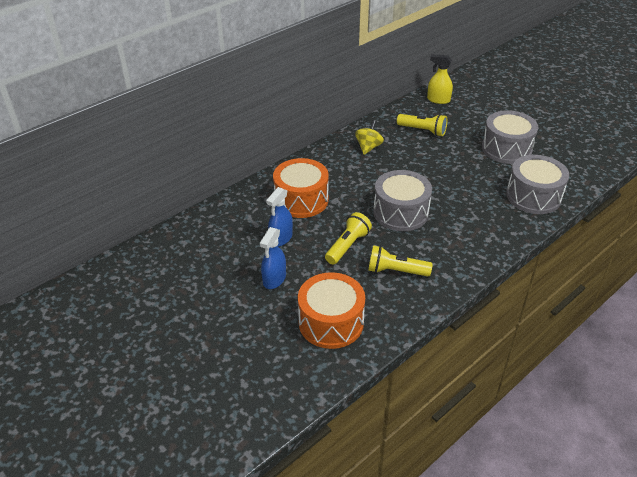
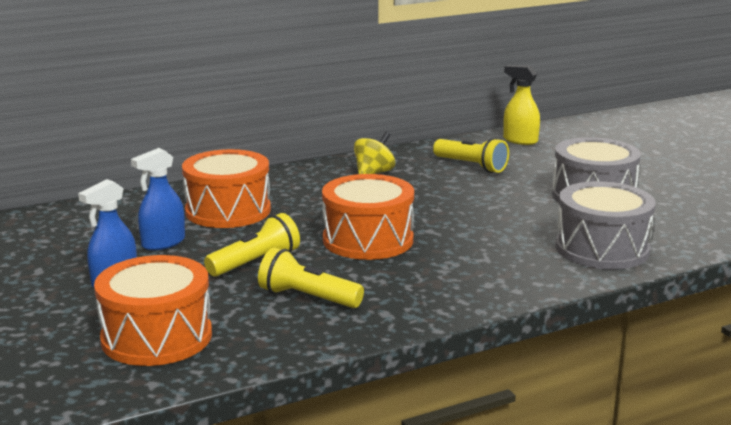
camera: 15 degrees right, 20 degrees down
grey drum [373,170,432,231] -> orange drum [322,174,414,260]

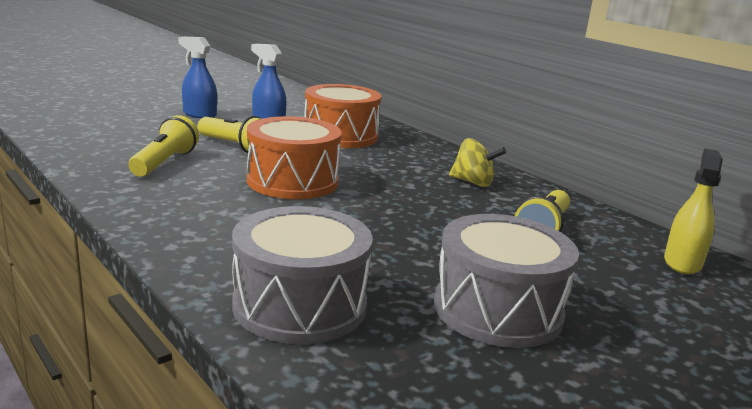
camera: 75 degrees right, 0 degrees up
orange drum [94,255,212,366] -> none

